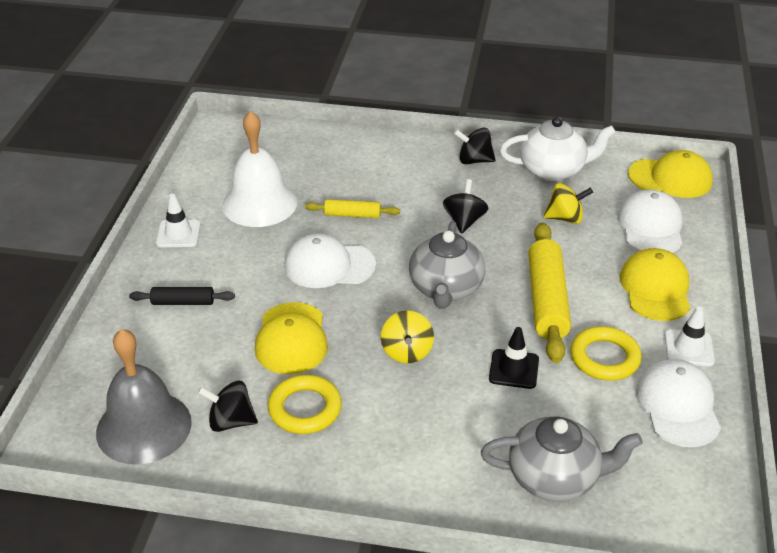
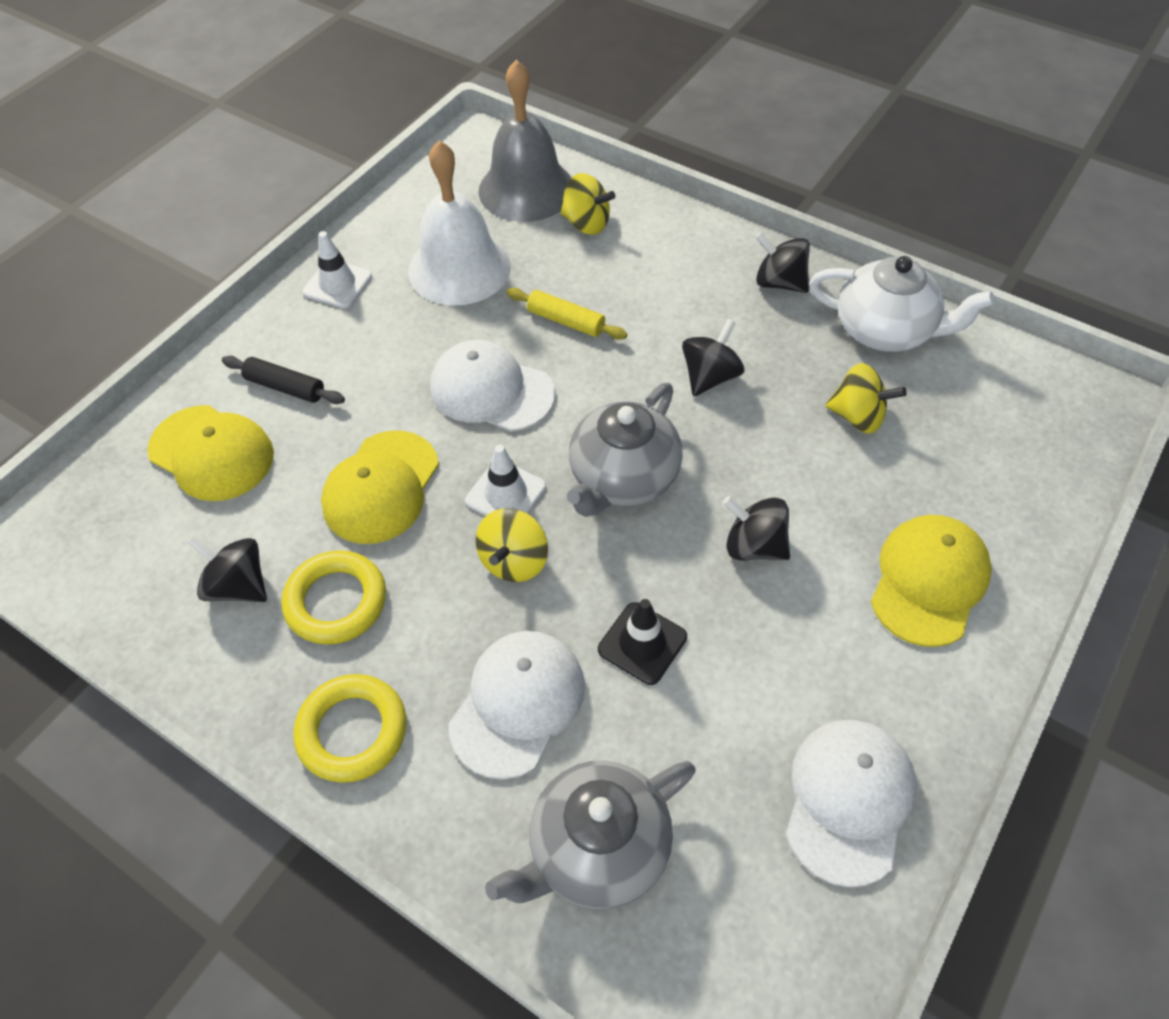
camera: 25 degrees right, 15 degrees up
grey bell [96,329,192,465] -> grey bell moved to [478,60,572,222]
grey teapot [481,416,643,502] -> grey teapot turned 120 degrees clockwise [485,760,696,909]
yellow rolling pin [528,222,571,363] -> black spinning top [723,496,790,561]
yellow ring [571,326,642,381] -> yellow ring moved to [293,674,407,783]
white cap [618,190,683,253] -> white cap moved to [449,631,585,779]
yellow cap [628,150,713,198] -> yellow cap moved to [147,405,274,501]
white traffic cone [665,306,715,366] -> white traffic cone moved to [465,445,546,516]
none -> yellow spinning top [560,173,615,235]

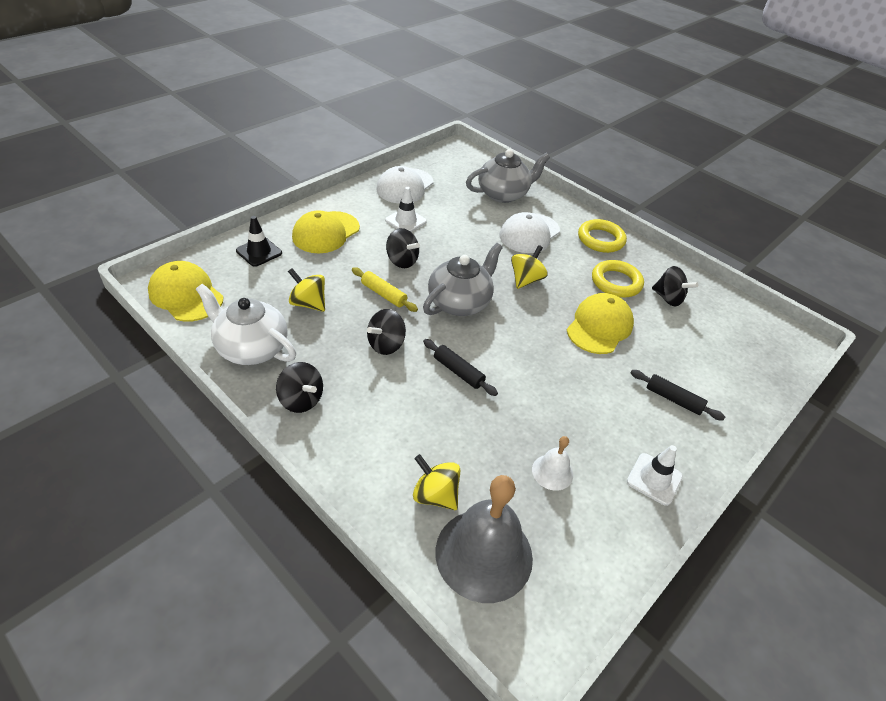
camera: 175 degrees left, 10 degrees down
yellow cap [147,405,274,501] -> yellow cap moved to [148,261,224,322]
white bell [408,140,511,306] -> white bell [532,436,573,491], size x0.48
white cap [430,340,555,432] -> none
white traffic cone [465,445,546,516] -> white traffic cone moved to [385,187,427,232]
yellow rolling pin [506,288,627,340] -> yellow rolling pin moved to [352,267,418,312]
black traffic cone [598,599,687,685] -> black traffic cone moved to [236,216,282,267]
none -> black rolling pin [423,339,498,396]

